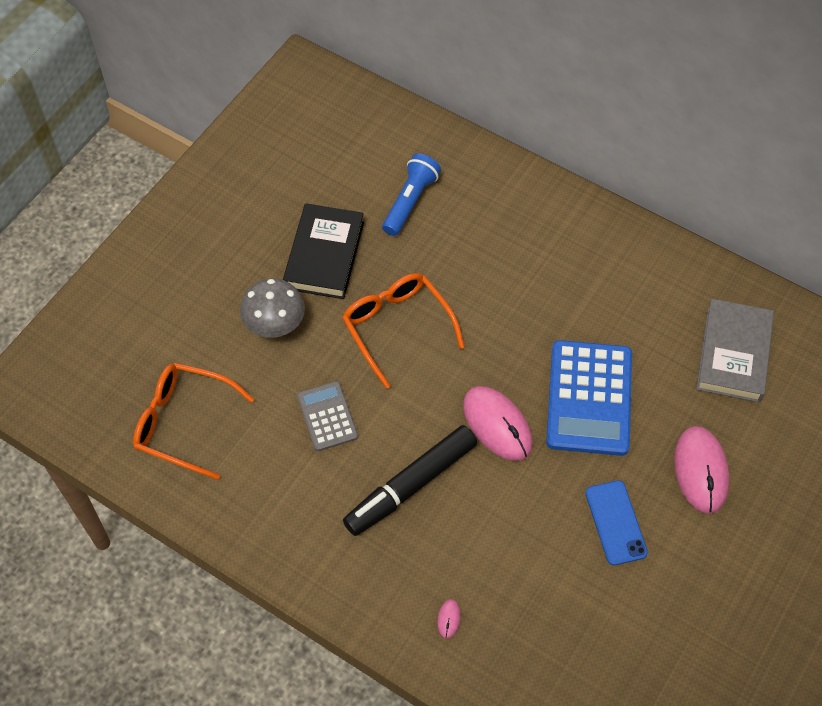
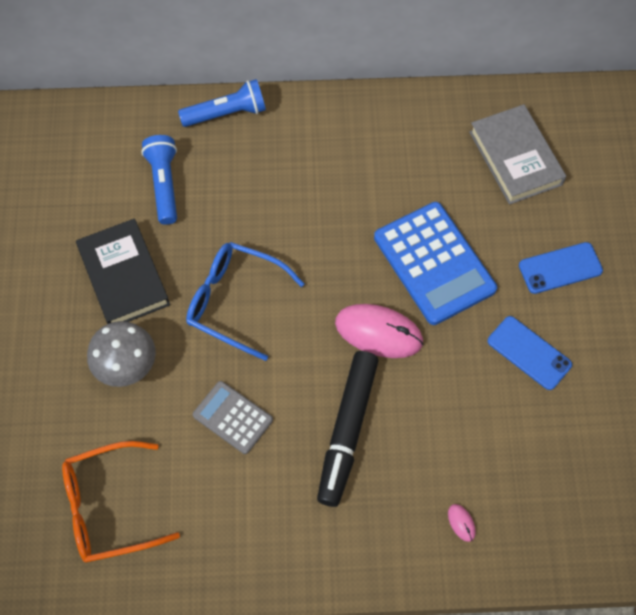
camera: 35 degrees left, 5 degrees up
orange glasses [342,273,465,389] -> blue glasses [186,242,304,361]
pink mouse [674,426,730,514] -> blue phone [519,242,603,294]
none -> blue flashlight [178,79,266,127]

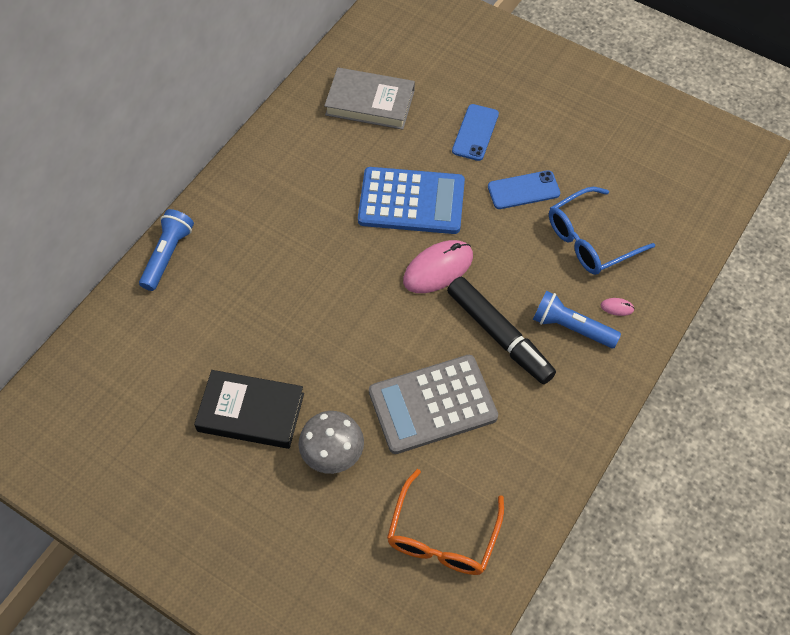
camera: 55 degrees left, 5 degrees down
blue flashlight [141,135,177,225] -> blue flashlight moved to [533,291,621,348]
blue glasses [186,242,304,361] -> blue glasses moved to [549,187,655,275]
grey calculator [193,381,273,454] -> grey calculator [369,355,498,454], size x1.79

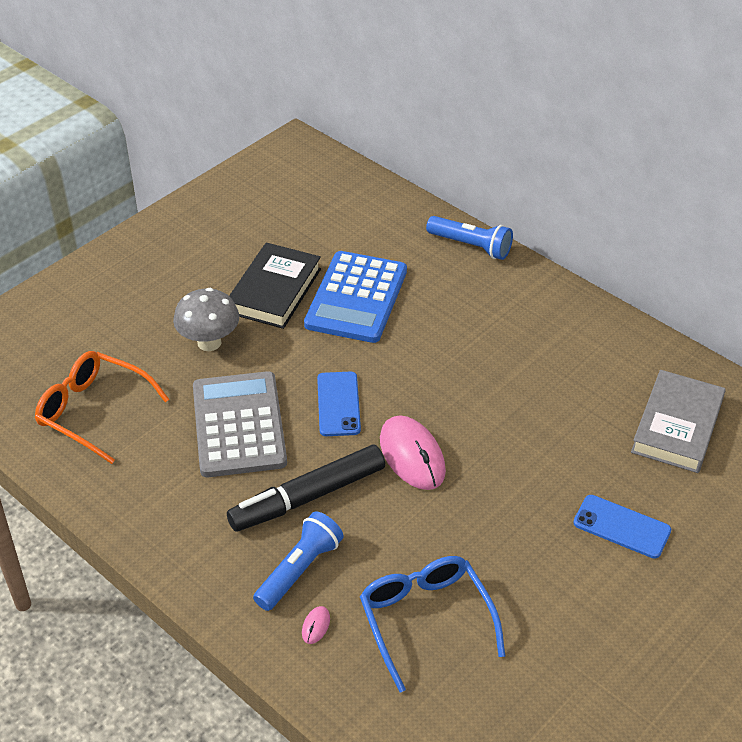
camera: 100 degrees right, 15 degrees down
blue calculator [358,167,465,234] -> blue calculator moved to [304,251,407,343]
blue phone [488,170,560,209] -> blue phone moved to [317,372,361,436]

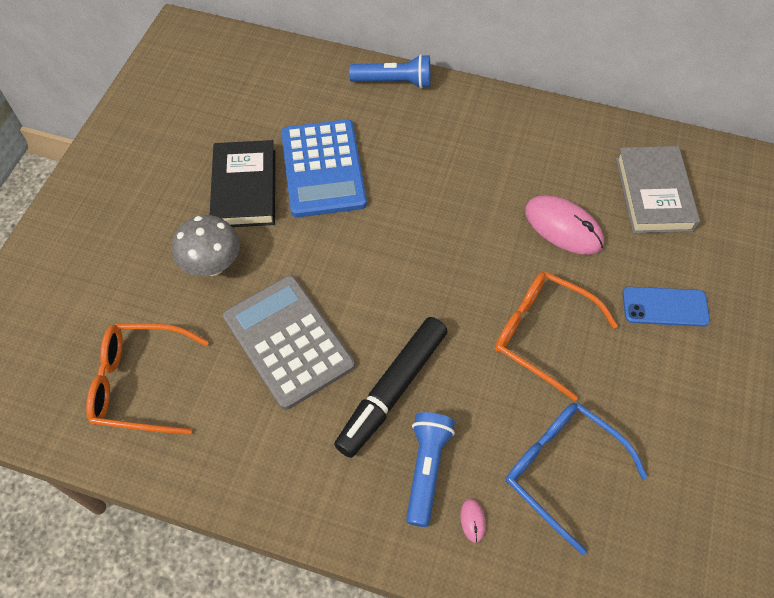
camera: 25 degrees left, 15 degrees up
blue phone [317,372,361,436] -> none
pink mouse [380,415,446,490] -> pink mouse moved to [525,195,604,255]
none -> orange glasses [495,272,618,401]

